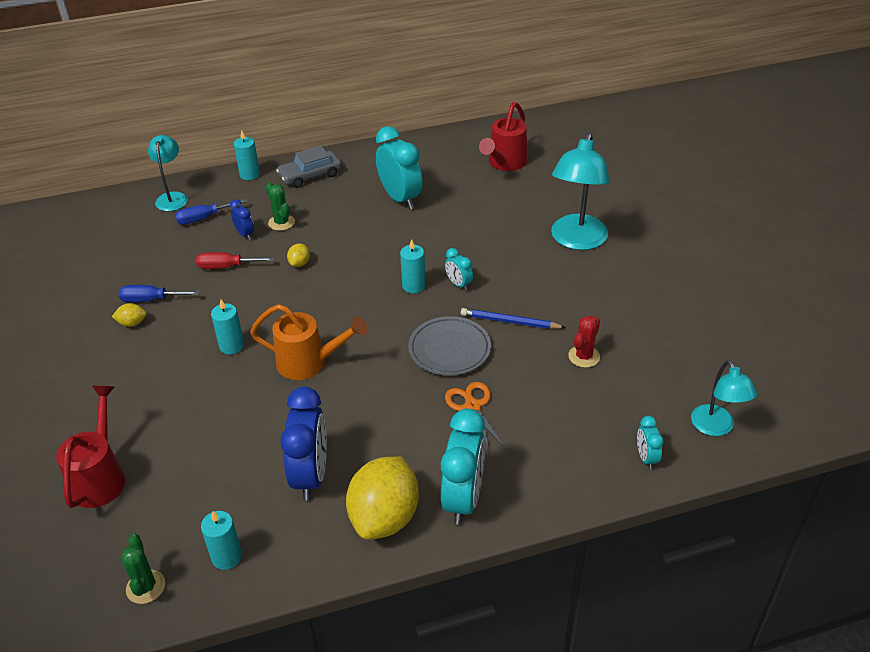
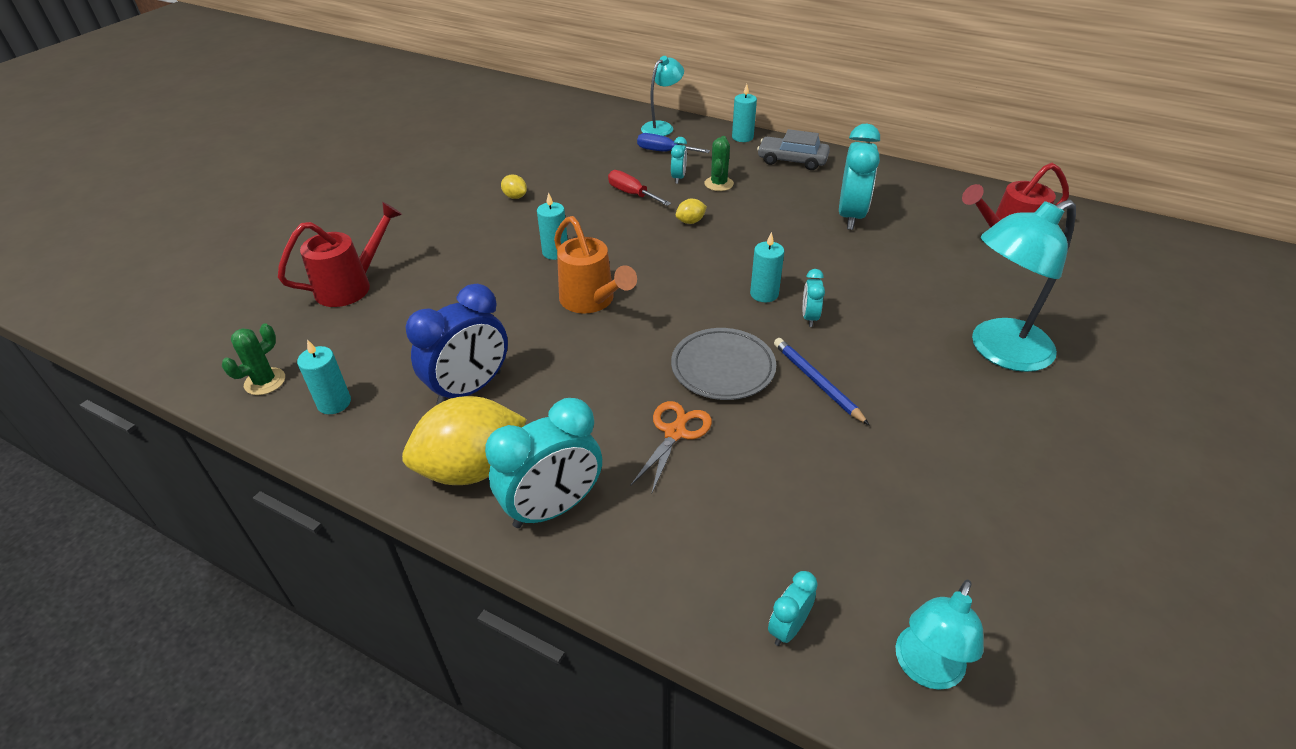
camera: 45 degrees right, 0 degrees up
blue screwdriver [118,285,200,302] -> none
blue clock [230,199,254,240] -> turquoise clock [671,137,687,184]
red cactus [568,316,600,368] -> none

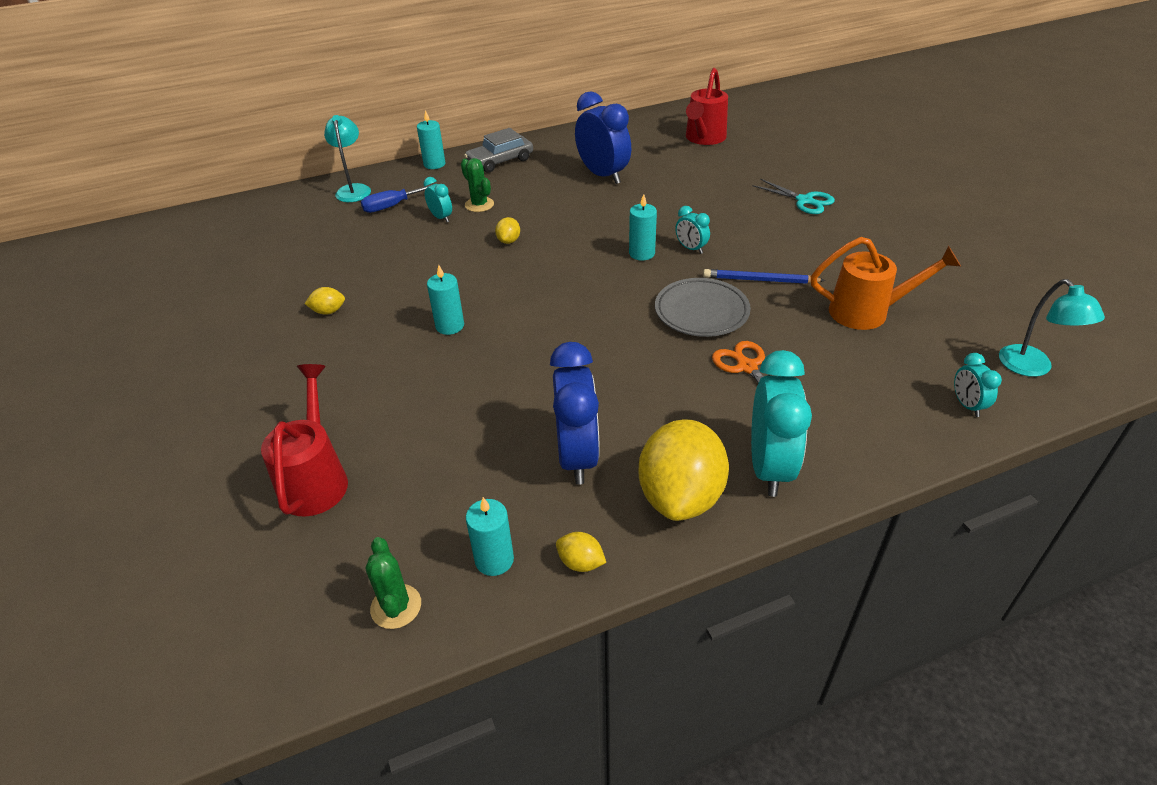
camera: 50 degrees left, 0 degrees up
orange watering can [554,216,637,314] -> orange watering can moved to [811,237,961,330]
red screwdriver [608,170,671,206] -> none
turquoise clock [839,124,880,230] -> blue clock [575,91,631,184]
turquoise lamp [972,199,1076,372] -> turquoise scissors [752,179,835,214]
none -> yellow lemon [556,532,606,572]

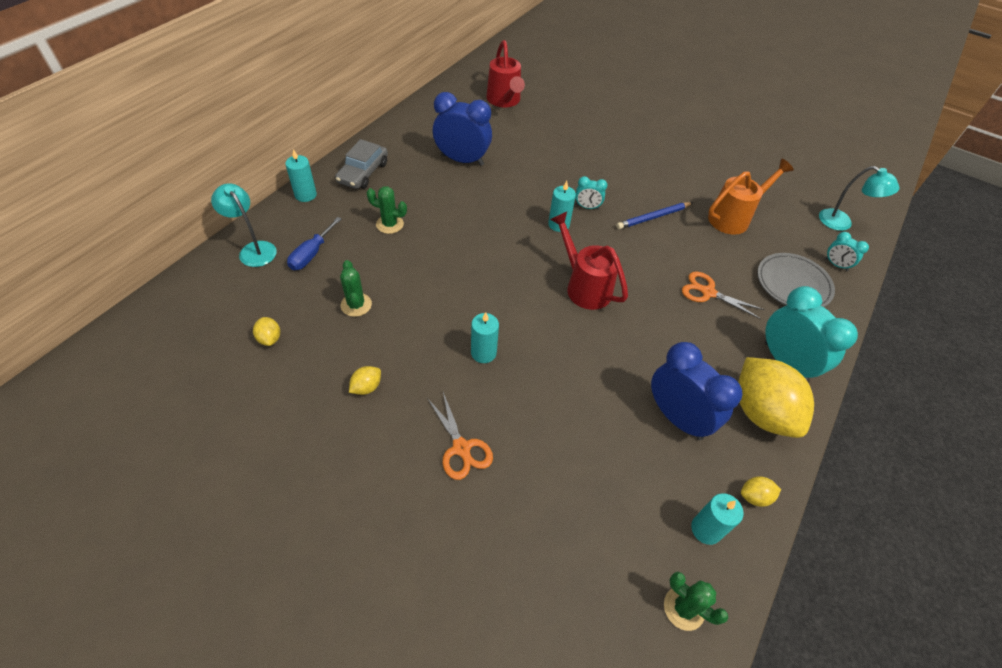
camera: 40 degrees left, 10 degrees up
red watering can [261,364,348,517] -> red watering can moved to [550,212,628,310]
turquoise clock [424,177,452,222] -> none
yellow lemon [495,217,520,244] -> yellow lemon moved to [253,317,280,346]
grey plate [655,278,751,337] -> grey plate moved to [757,253,835,307]
turquoise scissors [752,179,835,214] -> none
none -> green cactus [340,260,372,317]
none -> orange scissors [427,392,493,480]

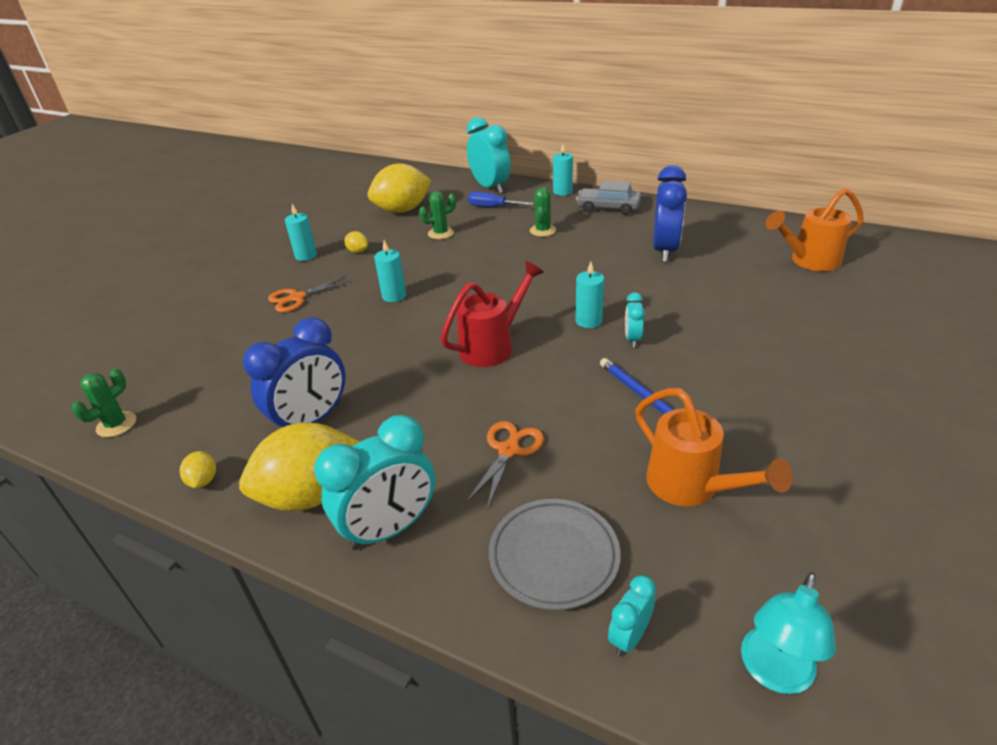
camera: 90 degrees right, 15 degrees down
turquoise lamp [211,183,277,267] -> turquoise clock [467,117,511,194]
yellow lemon [253,317,280,346] -> yellow lemon [368,164,431,213], size x2.43
red watering can [486,40,525,107] -> orange watering can [766,188,864,271]
turquoise candle [691,493,744,545] -> turquoise candle moved to [285,204,317,261]

